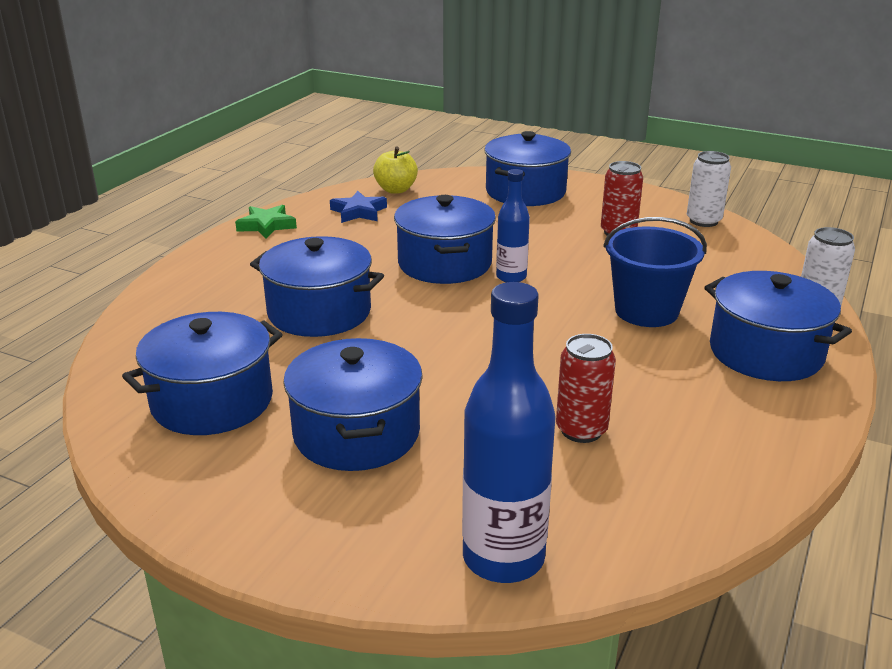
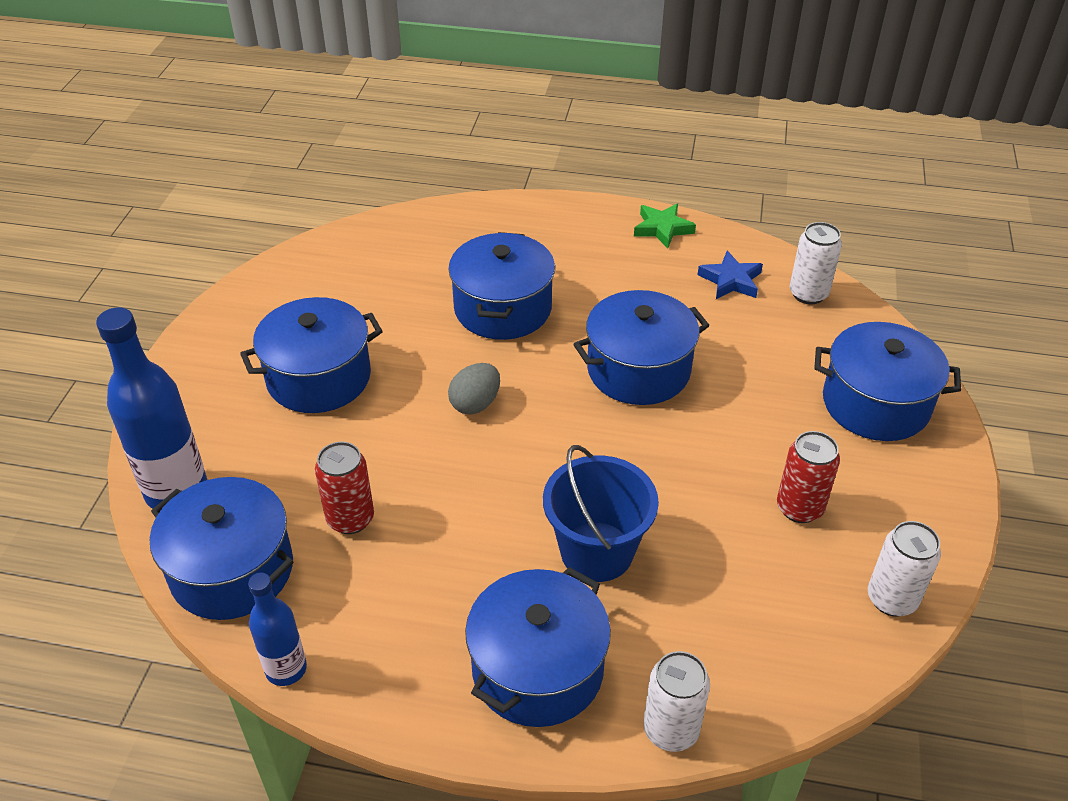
camera: 75 degrees right, 15 degrees up
blue pot [122,312,283,435] -> blue pot moved to [150,477,293,620]
yellow apple [373,147,418,194] -> white can [790,222,842,304]
blue bottle [496,169,530,282] -> blue bottle moved to [248,573,307,686]
none -> grey egg [448,363,500,414]

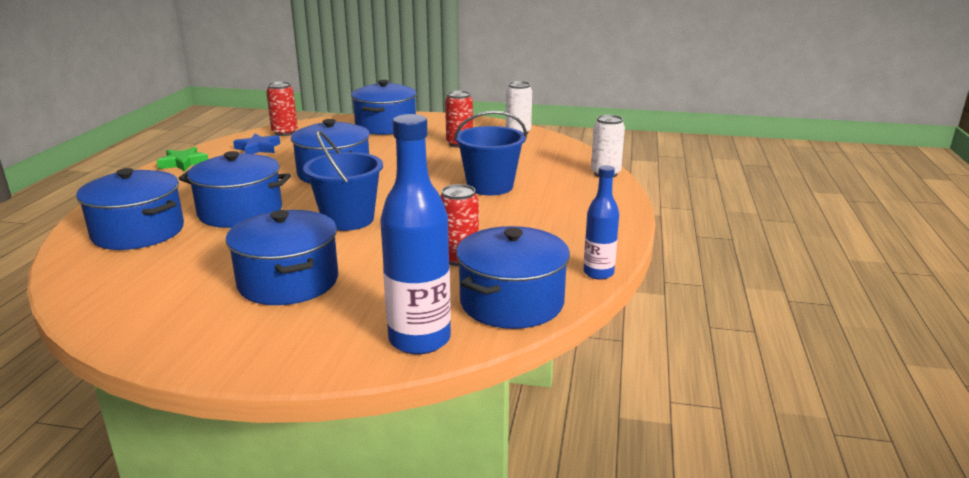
camera: 90 degrees left, 20 degrees down
grey egg [448,363,500,414] -> blue bucket [303,131,383,231]
blue pot [465,567,611,727] -> blue pot moved to [76,168,184,250]
white can [790,222,842,304] -> red can [266,82,298,136]

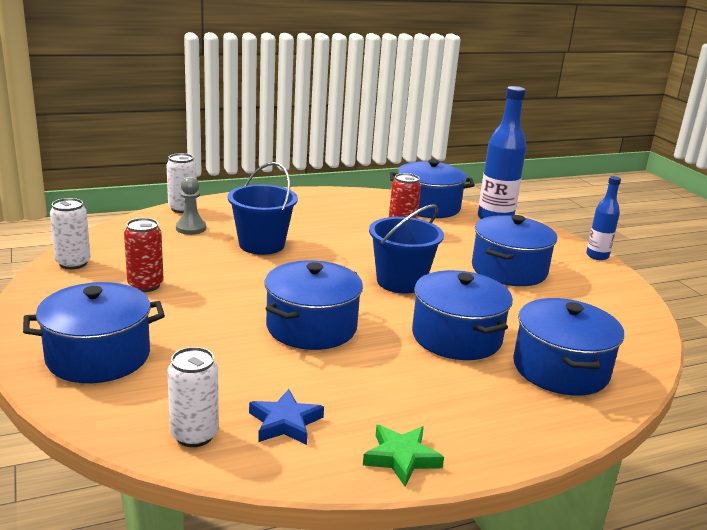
camera: 125 degrees left, 0 degrees up
red can [266,82,298,136] -> white can [167,347,219,447]
blue bottle [583,165,619,280] -> blue bottle moved to [586,176,621,260]
none -> grey pawn [176,176,206,235]

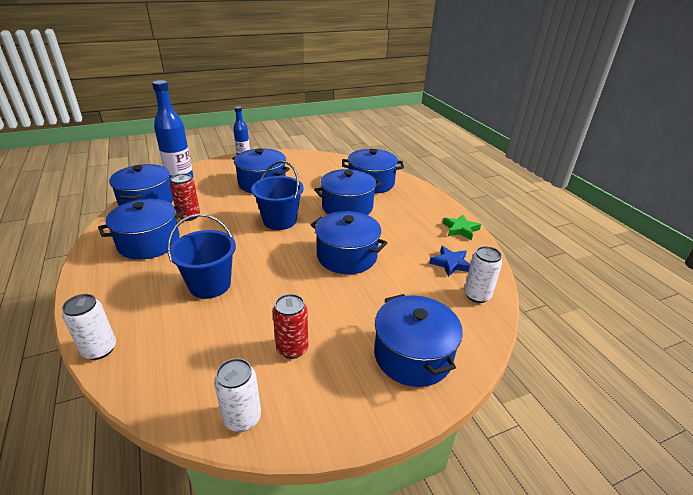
camera: 90 degrees left, 10 degrees up
grey pawn [176,176,206,235] -> none
none -> blue pot [98,199,185,260]

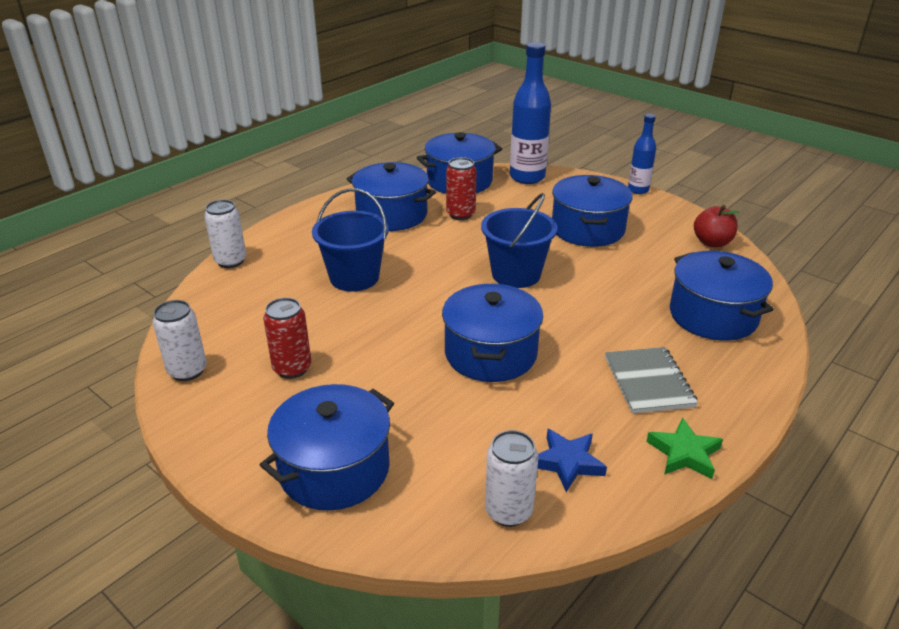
camera: 65 degrees right, 0 degrees up
blue pot [314,169,381,215] -> none
none -> grey notebook [605,347,698,414]
none -> red apple [694,205,739,247]

